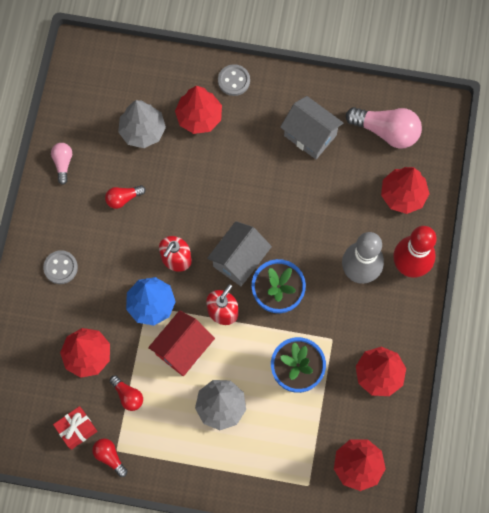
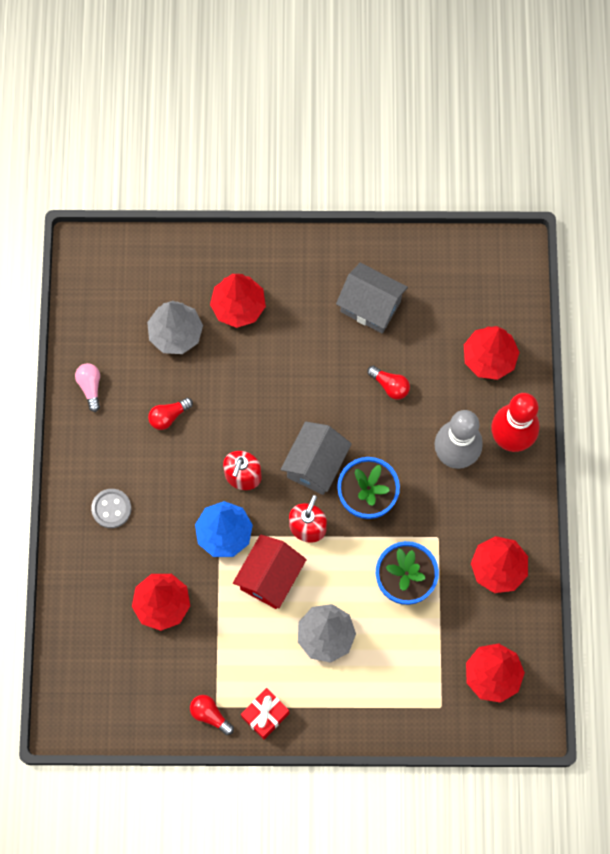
camera: 10 degrees left, 0 degrees up
red gift [53,406,97,450] -> red gift moved to [241,688,289,739]
red light bulb [110,375,143,411] -> red light bulb moved to [367,366,410,400]
grey button [218,64,250,96] -> none
pink light bulb [346,107,422,149] -> none

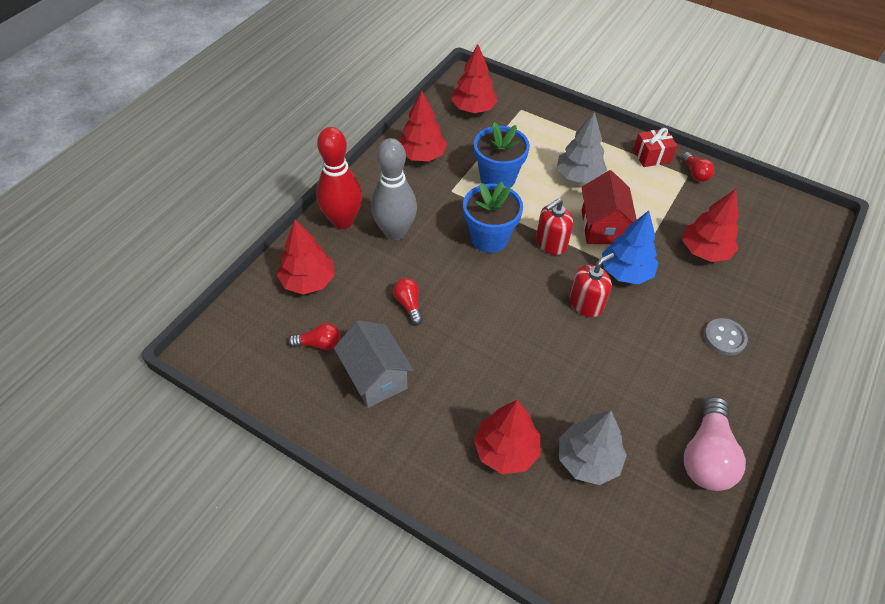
camera: 150 degrees left, 20 degrees down
pink light bulb [75,363,100,412] -> pink light bulb [684,396,746,491], size x1.88
red light bulb [148,397,193,430] -> red light bulb moved to [288,323,340,350]
red house [233,534,307,609] -> red house turned 60 degrees counterclockwise [581,170,637,244]
grey house [281,422,352,495] -> none

